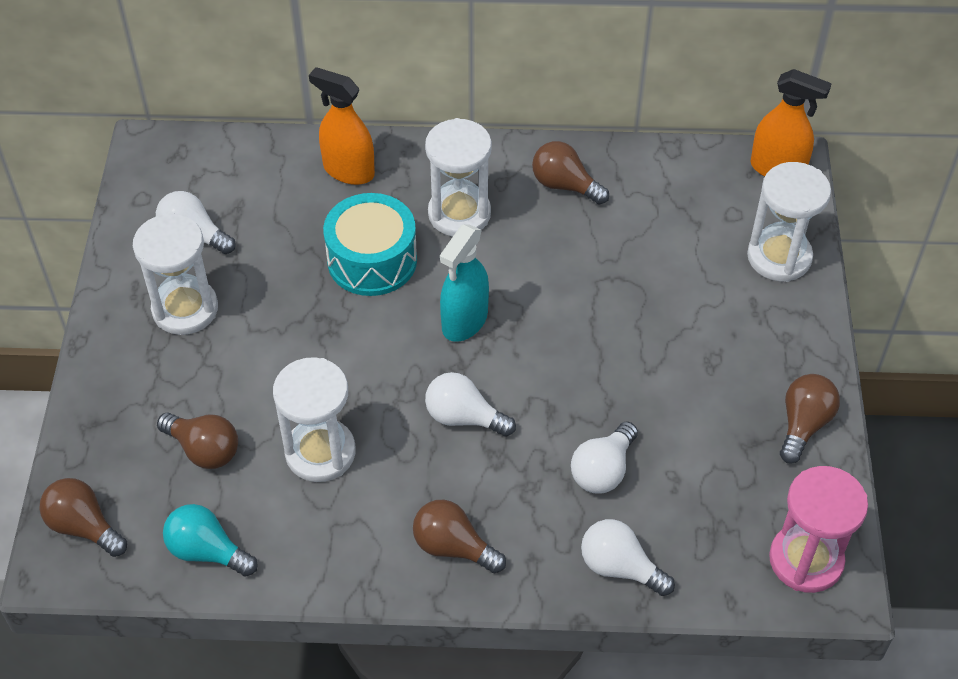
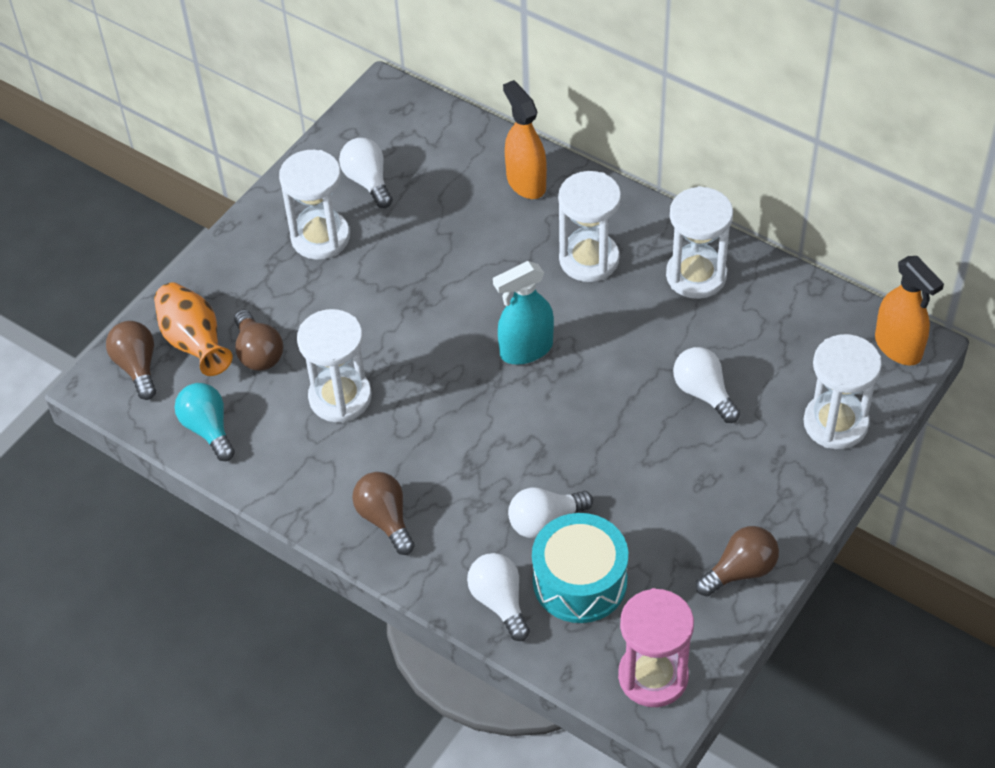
camera: 35 degrees right, 0 degrees up
turquoise drum [323,193,417,296] -> turquoise drum moved to [532,513,628,623]
white light bulb [425,372,516,437] -> white light bulb moved to [673,347,740,423]
brown light bulb [532,141,609,205] -> white hourglass [666,186,733,299]
none -> orange vase [154,282,232,376]

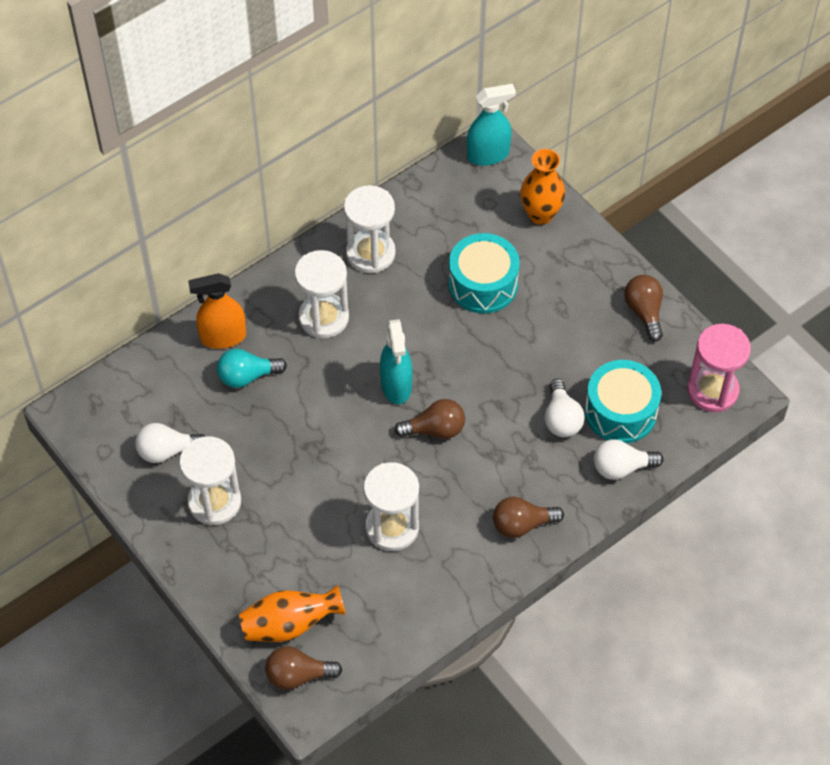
camera: 75 degrees left, 5 degrees up
turquoise light bulb [175,383,235,461] -> turquoise light bulb moved to [217,349,287,388]
brown light bulb [234,309,283,371] -> brown light bulb moved to [394,399,465,439]
white light bulb [673,347,740,423] -> turquoise drum [449,233,520,313]
white hourglass [804,334,882,449] -> orange vase [520,149,565,225]
orange spray bottle [875,256,944,366] -> turquoise spray bottle [467,84,516,166]

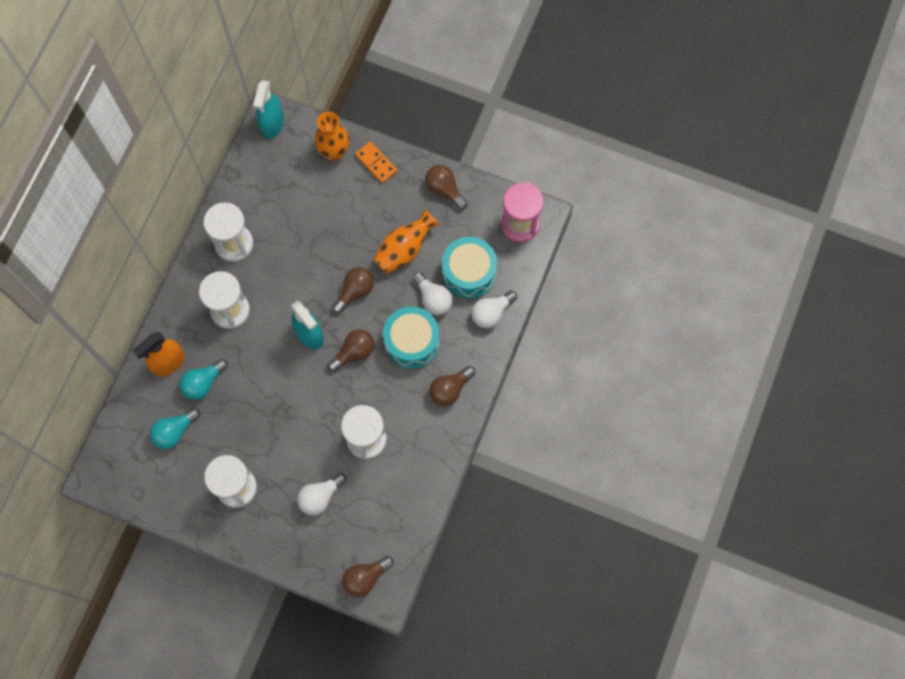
camera: 30 degrees left, 15 degrees up
white light bulb [135,423,205,463] -> white light bulb moved to [297,473,346,515]
orange vase [239,584,346,642] -> orange vase moved to [373,209,439,274]
turquoise drum [449,233,520,313] -> turquoise drum moved to [383,306,440,369]
turquoise spray bottle [467,84,516,166] -> turquoise spray bottle turned 150 degrees clockwise [253,80,284,139]
none -> turquoise light bulb [150,408,200,449]
none -> brown light bulb [332,267,374,314]
none -> orange domino [355,142,397,183]

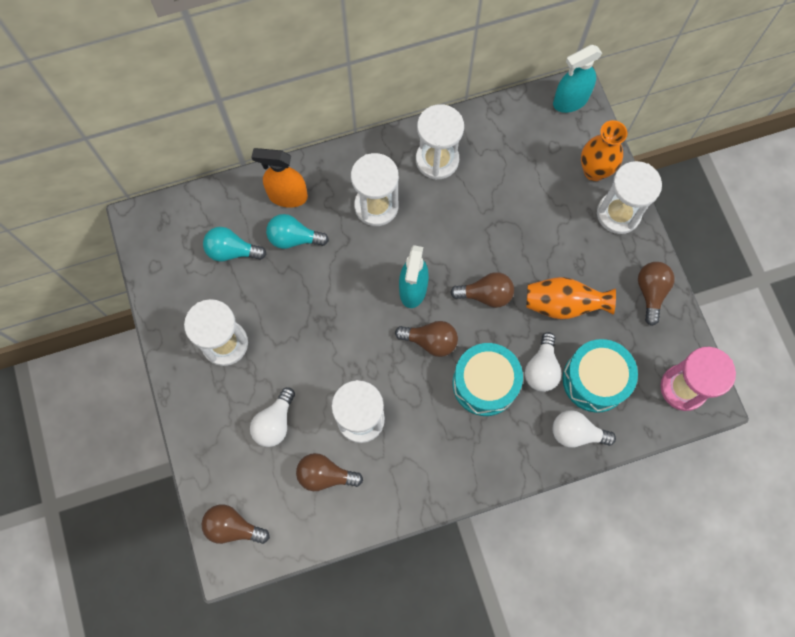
camera: 50 degrees right, 0 degrees up
white light bulb [297,473,346,515] -> white light bulb turned 75 degrees counterclockwise [250,387,295,447]
orange domino [355,142,397,183] -> white hourglass [597,161,662,234]
brown light bulb [429,366,475,406] -> brown light bulb moved to [296,453,363,491]

